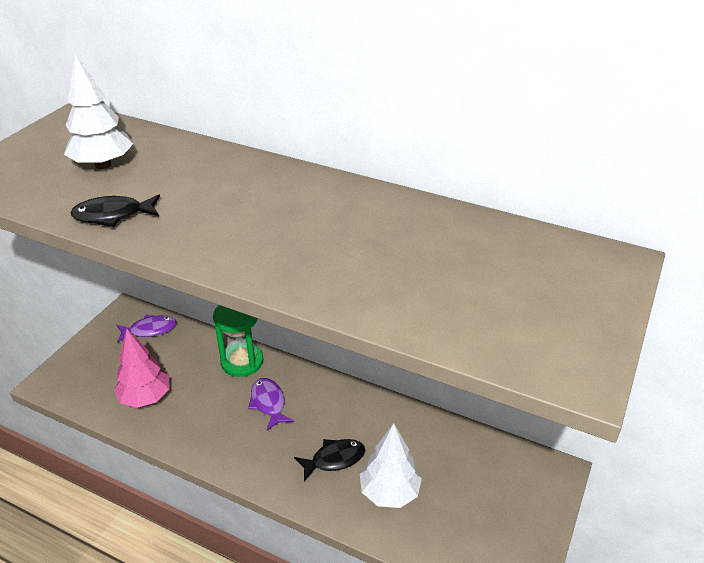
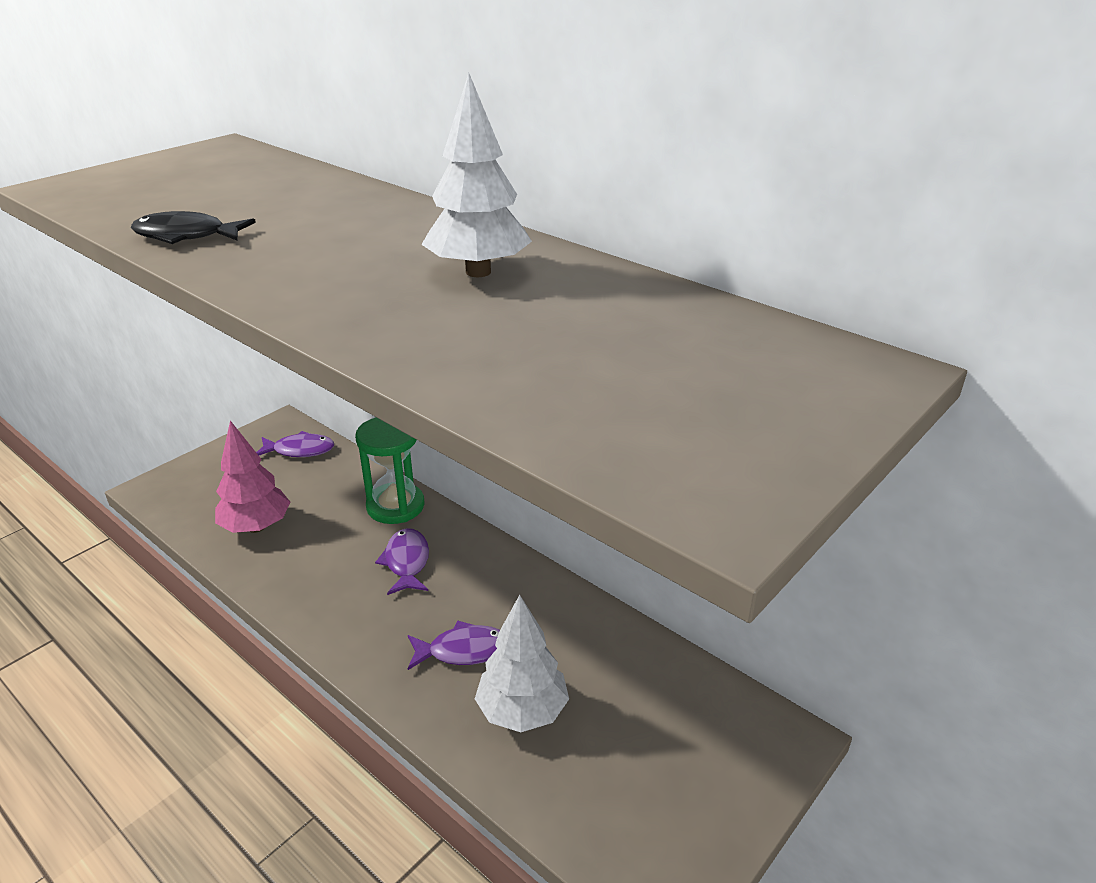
camera: 15 degrees right, 5 degrees down
white tree [64,54,133,169] -> white tree moved to [421,73,532,277]
black fish [294,439,365,481] -> purple fish [407,621,500,670]

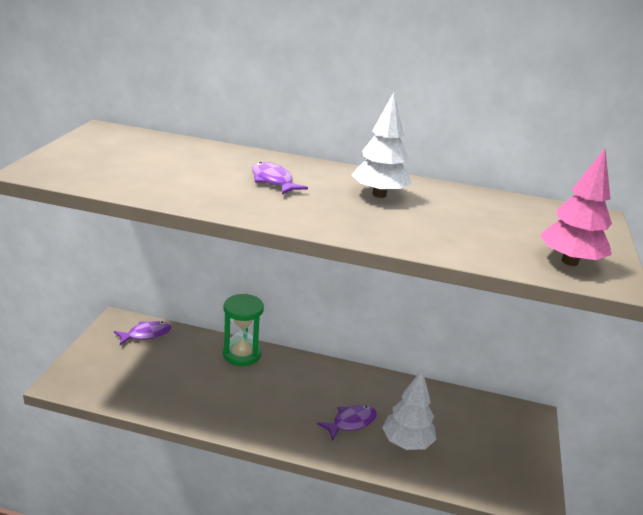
camera: 30 degrees left, 5 degrees down
black fish [131,211,256,244] -> none
pink tree [215,421,290,533] -> pink tree moved to [540,149,612,266]
purple fish [375,528,429,595] -> purple fish moved to [252,162,308,194]

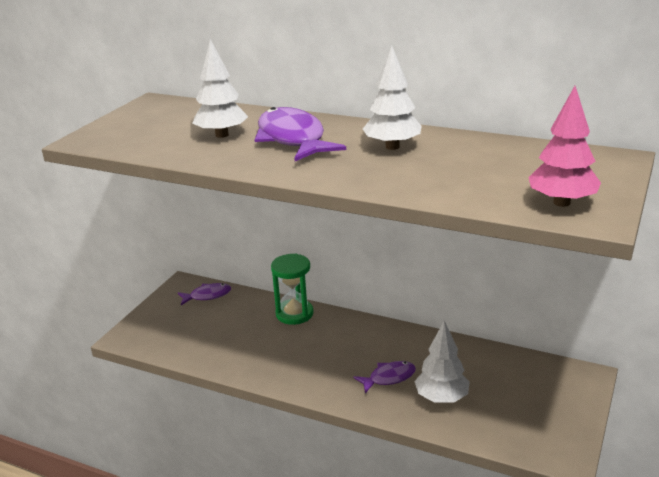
camera: 15 degrees right, 0 degrees up
purple fish [252,162,308,194] -> purple fish [254,107,346,161], size x1.84
none -> white tree [193,39,248,138]

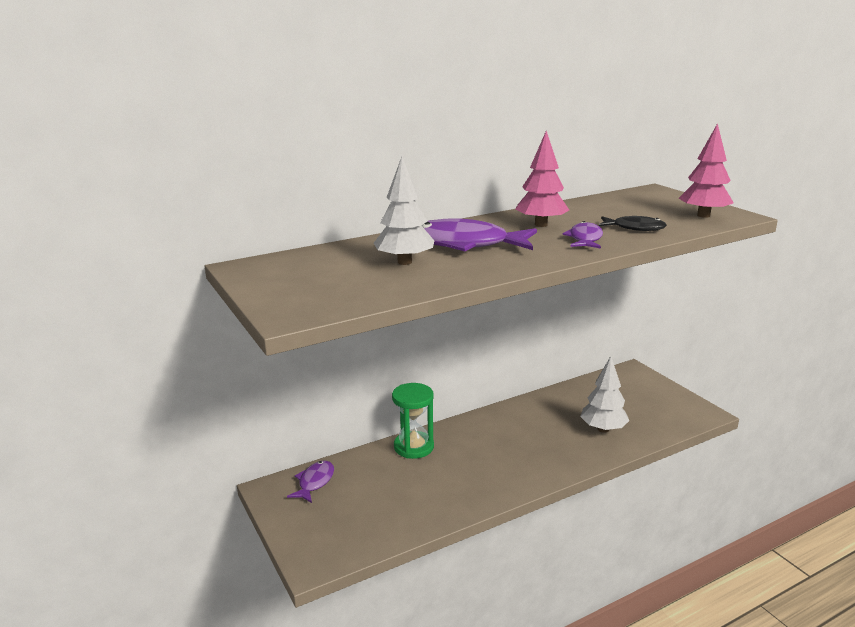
camera: 55 degrees left, 5 degrees down
purple fish [353,361,416,393] -> purple fish moved to [563,221,603,249]
white tree [363,46,421,150] -> pink tree [515,131,569,227]
none -> black fish [599,216,667,231]

